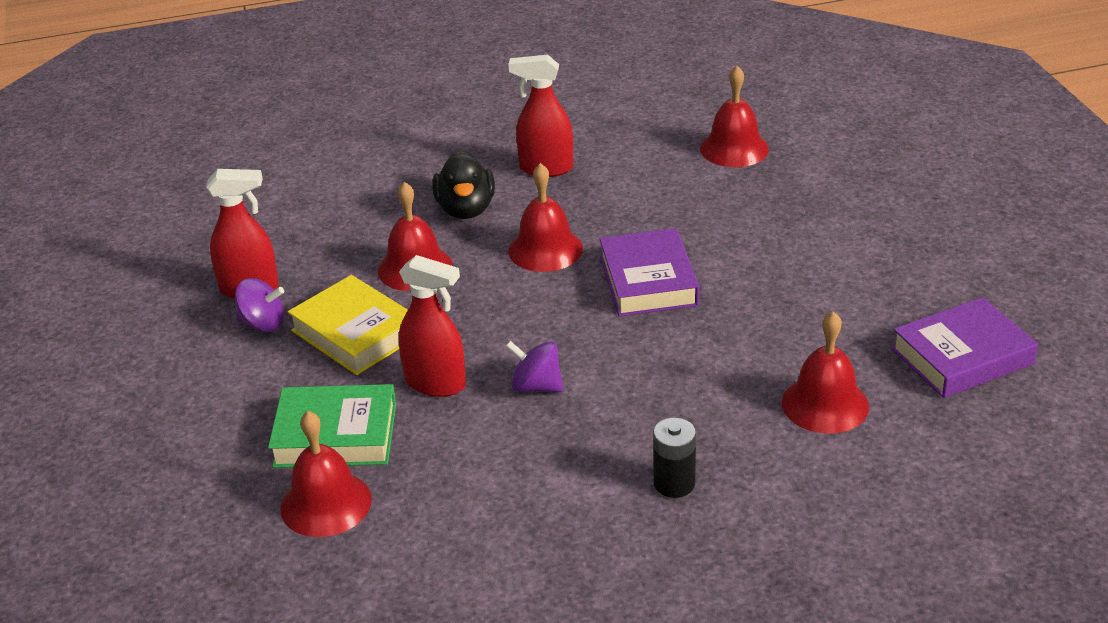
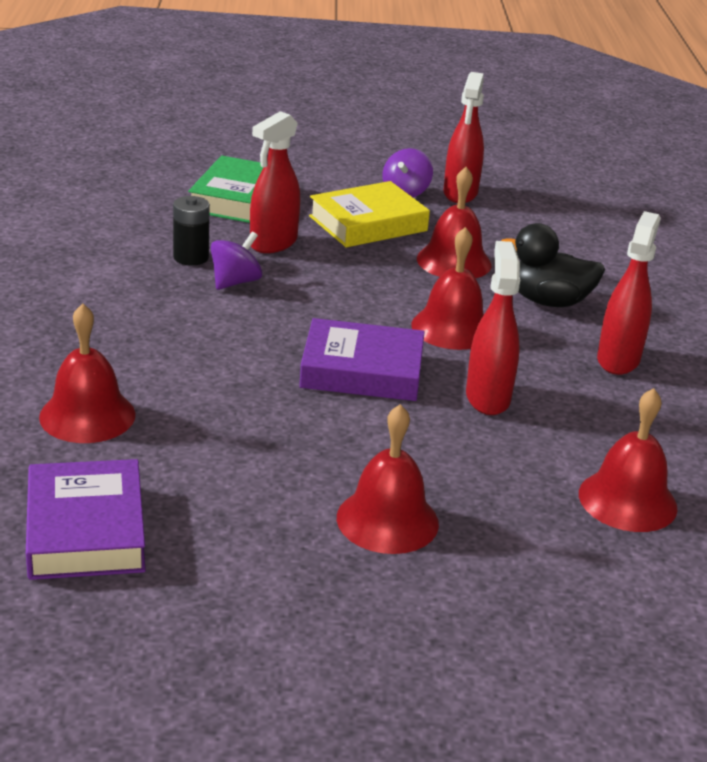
camera: 100 degrees right, 5 degrees down
red bell [280,411,372,537] -> red bell moved to [337,404,439,554]
black battery [653,418,696,498] -> black battery moved to [173,196,210,266]
none -> red spray bottle [466,241,520,415]

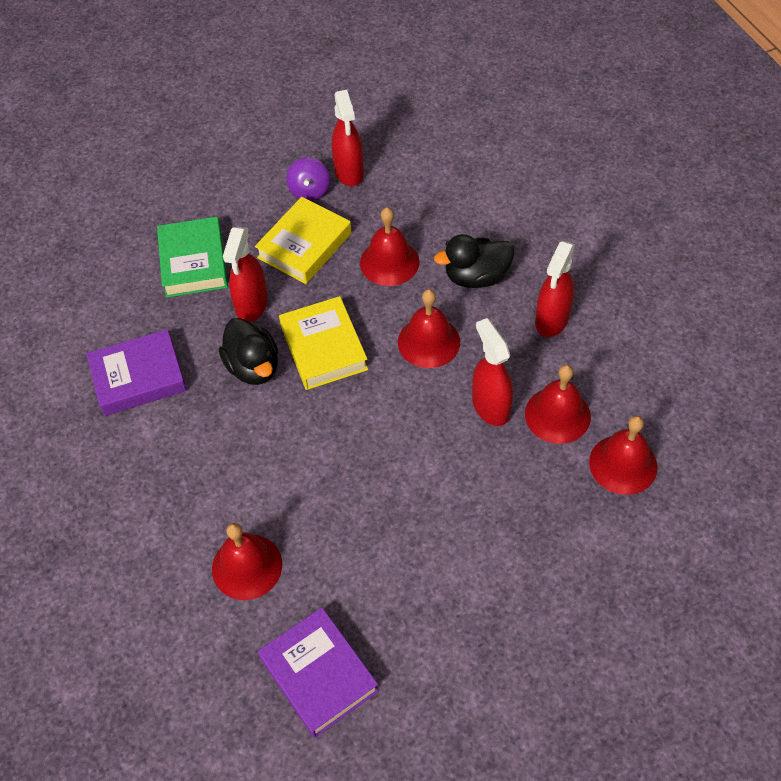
camera: 20 degrees left, 25 degrees up
black battery [173,196,210,266] -> none
purple spinning top [211,231,263,290] -> black duck [219,318,278,385]
purple book [299,318,425,401] -> purple book moved to [86,329,187,416]
red bell [337,404,439,554] -> red bell moved to [525,365,591,444]
red spray bottle [597,211,661,375] -> red spray bottle turned 150 degrees counterclockwise [535,241,575,337]
none -> yellow book [279,296,368,390]

